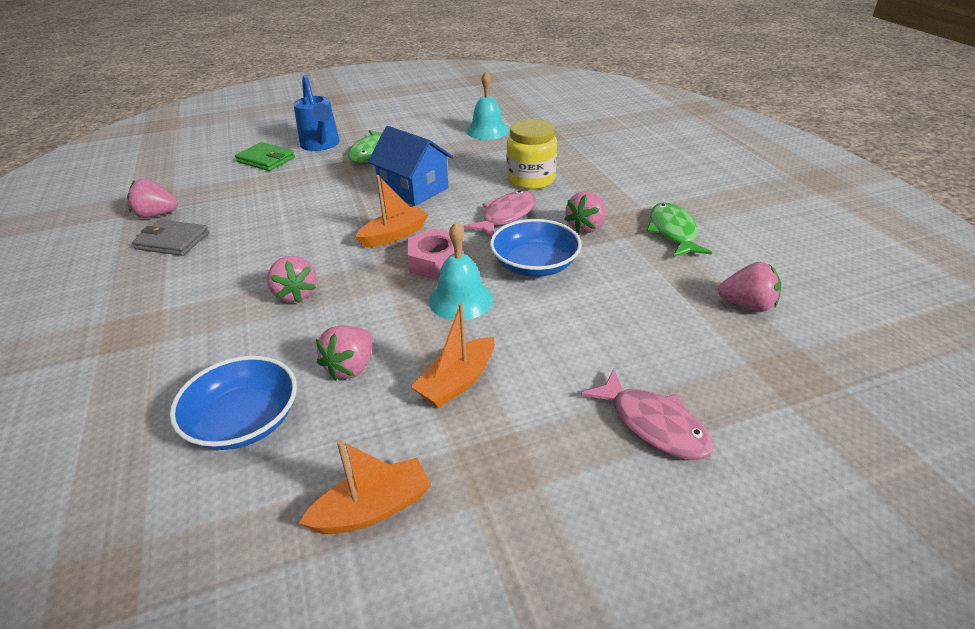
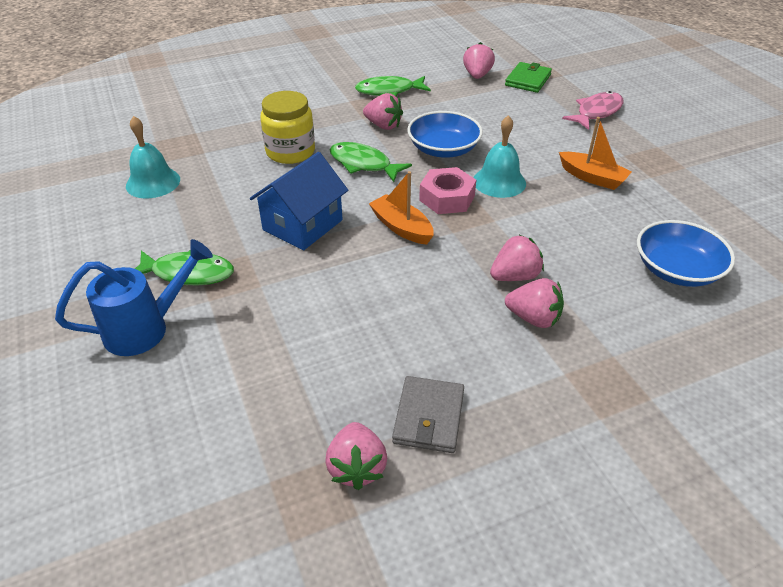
camera: 95 degrees left, 5 degrees up
green wallet [235,142,295,171] -> green wallet moved to [505,62,552,93]
orange boat [299,440,431,534] -> none
pink strawberry [316,326,373,380] -> pink strawberry moved to [505,278,564,328]
pink fish [464,190,536,238] -> green fish [330,142,412,182]

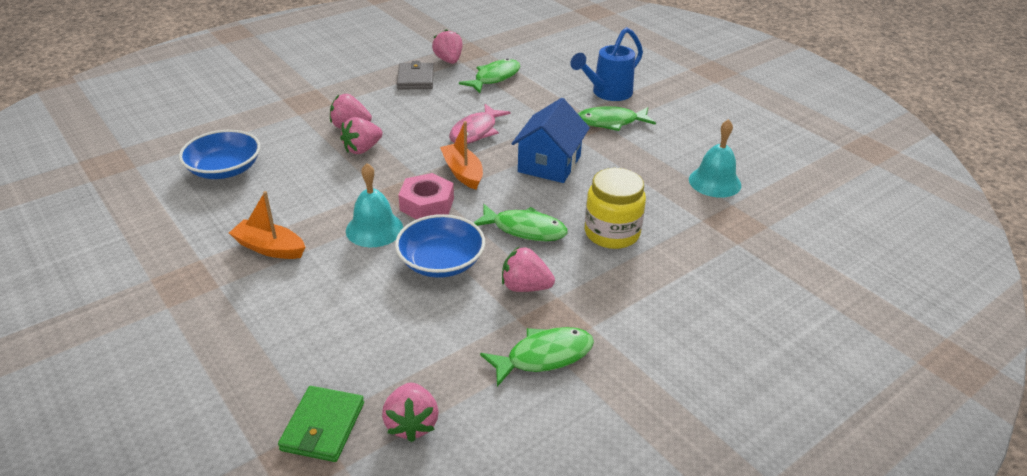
camera: 165 degrees right, 5 degrees down
orange boat [369,171,434,245] -> orange boat turned 150 degrees counterclockwise [440,121,483,190]
pink fish [562,91,624,130] -> pink fish moved to [449,104,511,144]
none -> green fish [459,58,520,93]

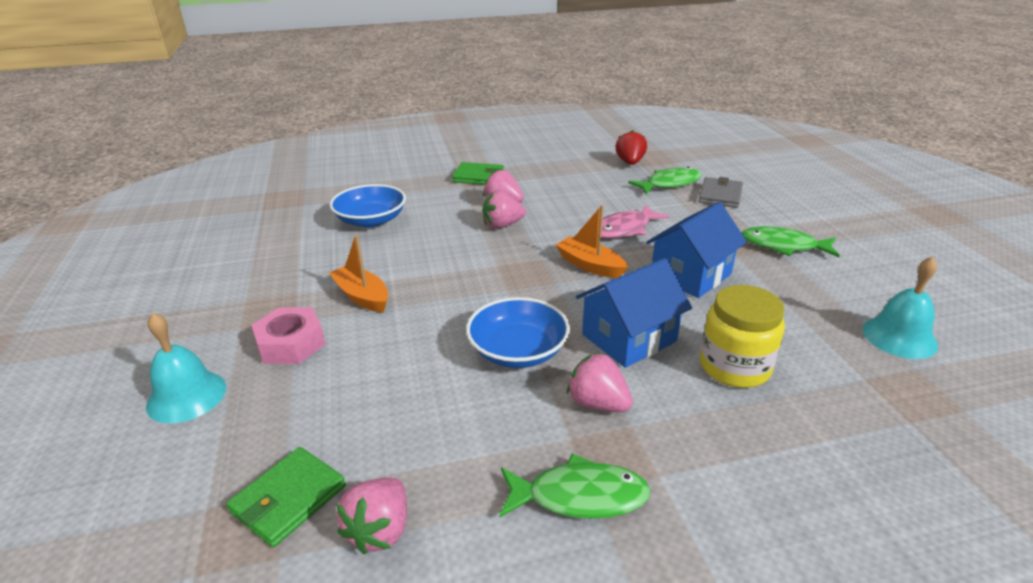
camera: 25 degrees right, 5 degrees down
turquoise bell [346,163,403,247] -> turquoise bell moved to [146,313,226,424]
grey wallet [397,61,434,89] -> grey wallet moved to [698,177,743,208]
pink nut [398,173,454,219] -> pink nut moved to [251,307,326,364]
pink strawberry [432,29,463,64] -> red strawberry [616,130,647,165]
orange boat [440,121,483,190] -> orange boat turned 45 degrees counterclockwise [556,205,628,278]
green fish [473,204,568,241] -> blue house [576,258,692,368]
blue watering can [570,27,643,101] -> none
none -> green wallet [452,162,504,185]

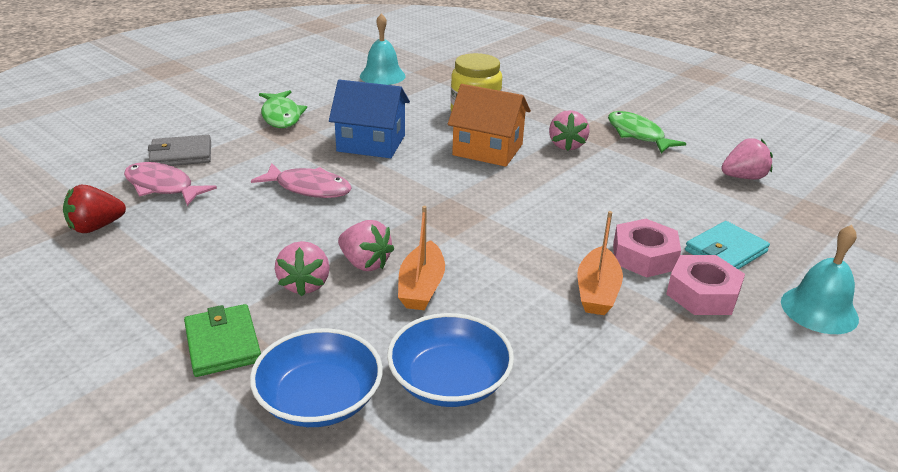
camera: 125 degrees left, 0 degrees up
green wallet [226,447,346,548] -> none
blue bowl [466,297,570,368] -> blue bowl moved to [250,328,383,427]
orange boat [556,205,628,278] -> orange boat moved to [398,206,445,310]
blue house [576,258,692,368] -> orange house [448,84,531,167]
green fish [628,167,701,194] -> pink fish [124,162,217,206]
none -> pink nut [613,219,681,278]
none -> turquoise wallet [685,221,770,269]

